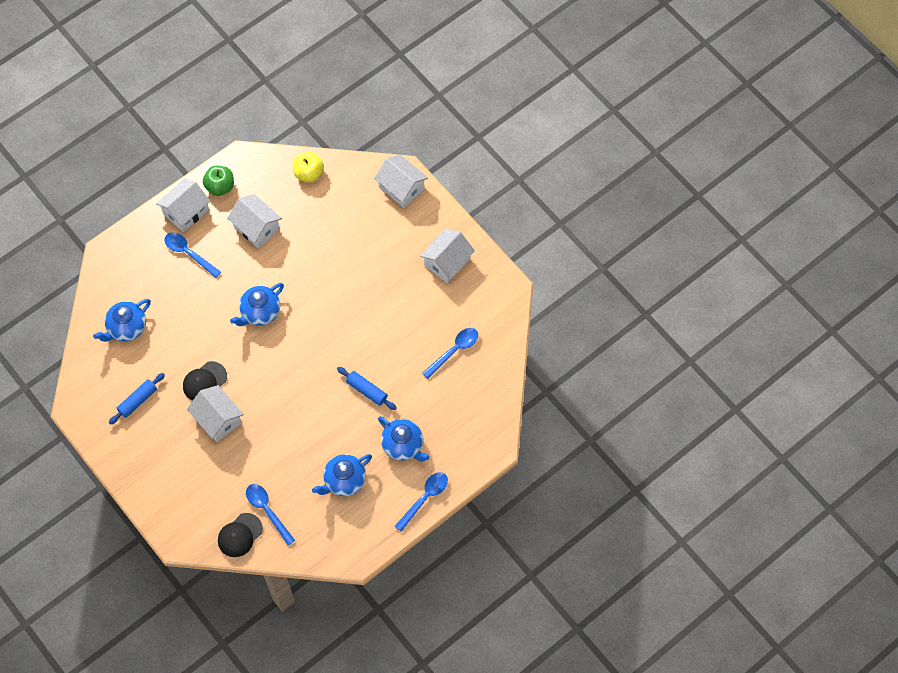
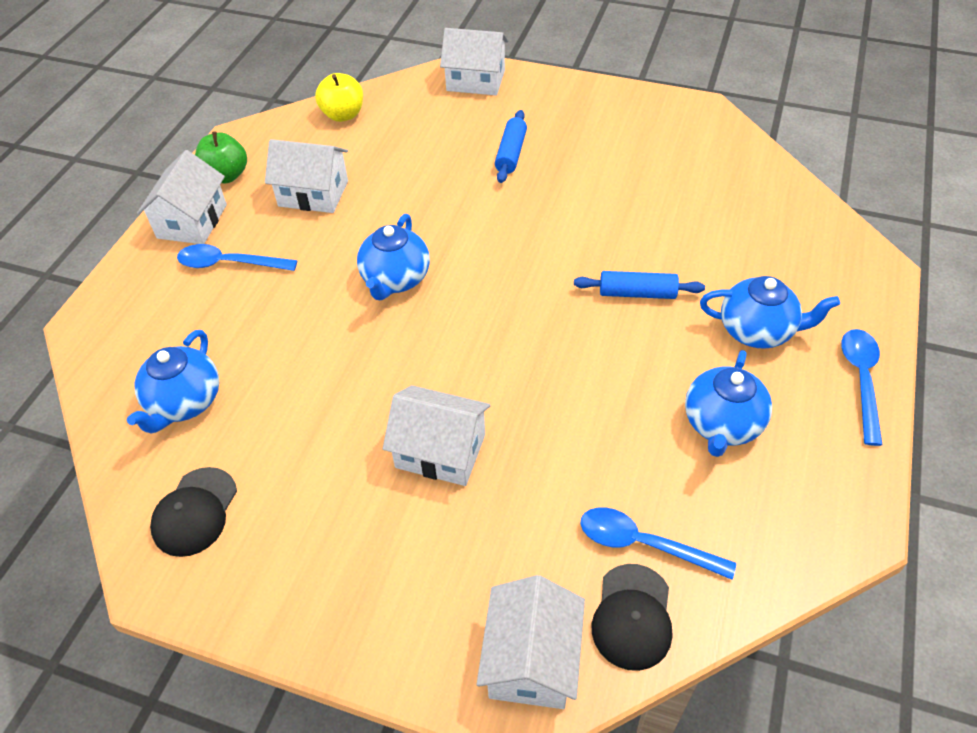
camera: 30 degrees left, 15 degrees down
blue rolling pin [108,373,165,425] -> blue rolling pin moved to [495,110,527,183]
black cap [183,361,227,400] -> black cap moved to [150,467,237,557]
white house [420,229,475,283] -> white house moved to [477,575,585,709]
blue spoon [422,328,478,379] -> none

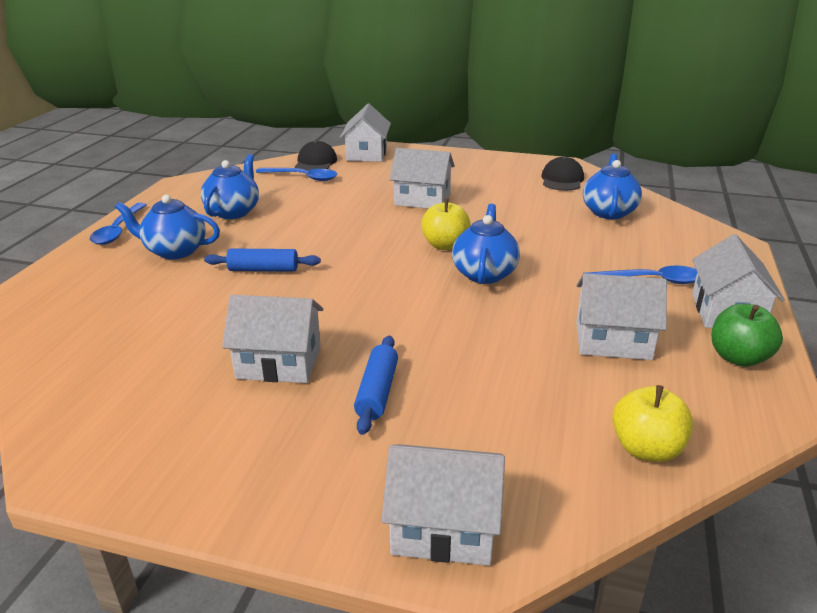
camera: 175 degrees right, 20 degrees down
none -> white house [222,295,323,383]
none -> yellow apple [421,199,471,250]

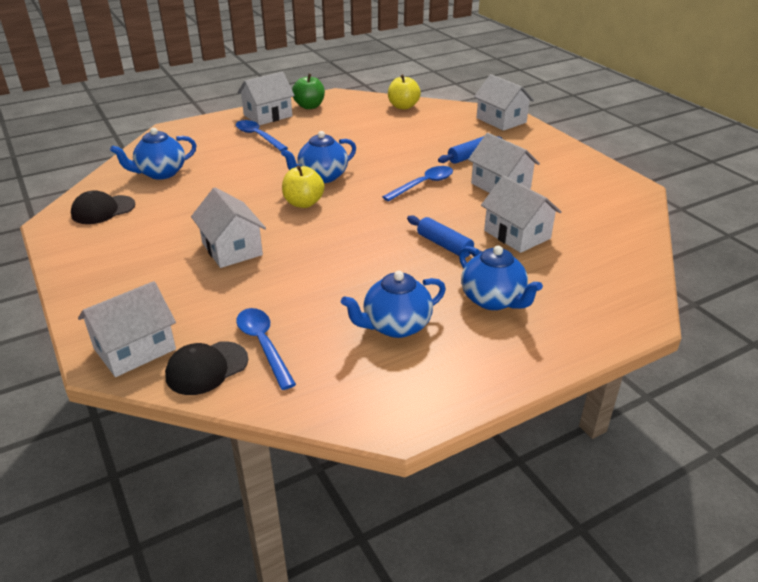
camera: 135 degrees left, 5 degrees up
blue spoon [90,203,147,245] -> blue spoon moved to [382,166,453,201]
white house [576,273,667,360] -> white house moved to [481,176,562,253]

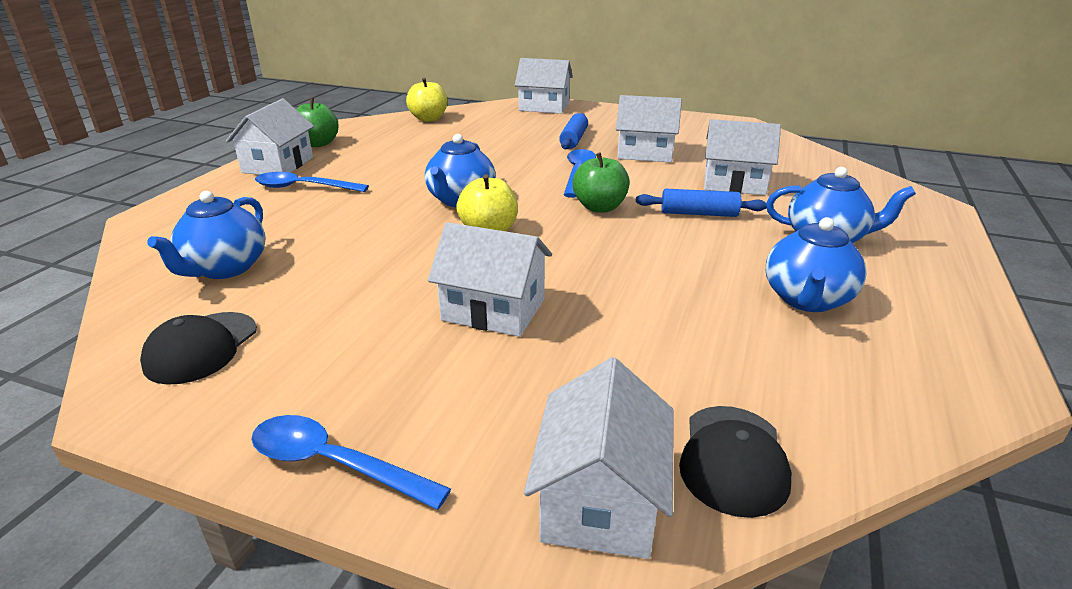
camera: 40 degrees left, 5 degrees down
blue spoon [236,308,296,390] -> blue spoon moved to [251,415,451,510]
none -> green apple [572,152,629,213]

